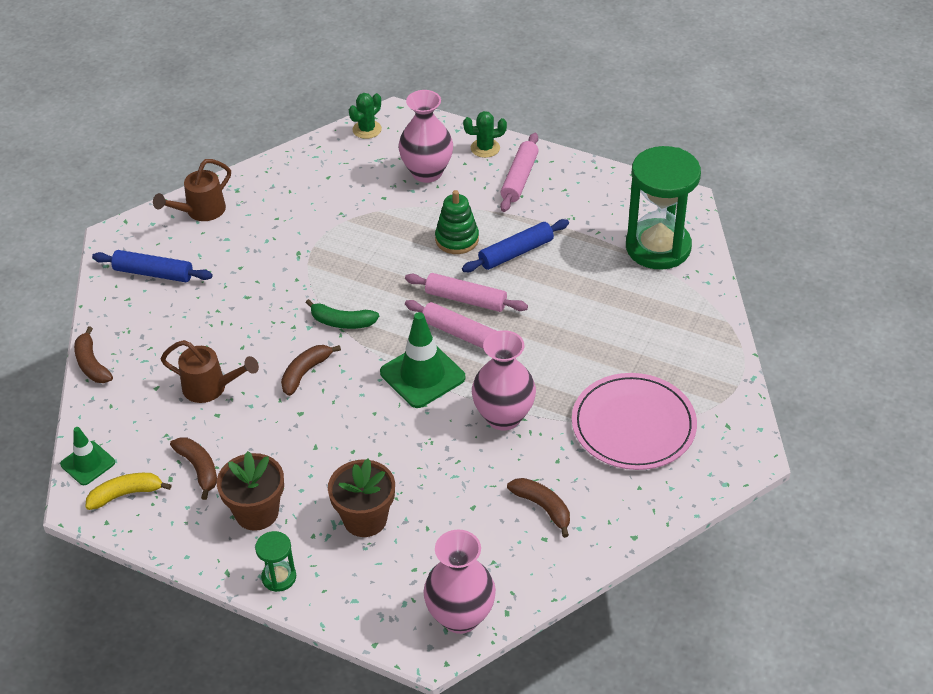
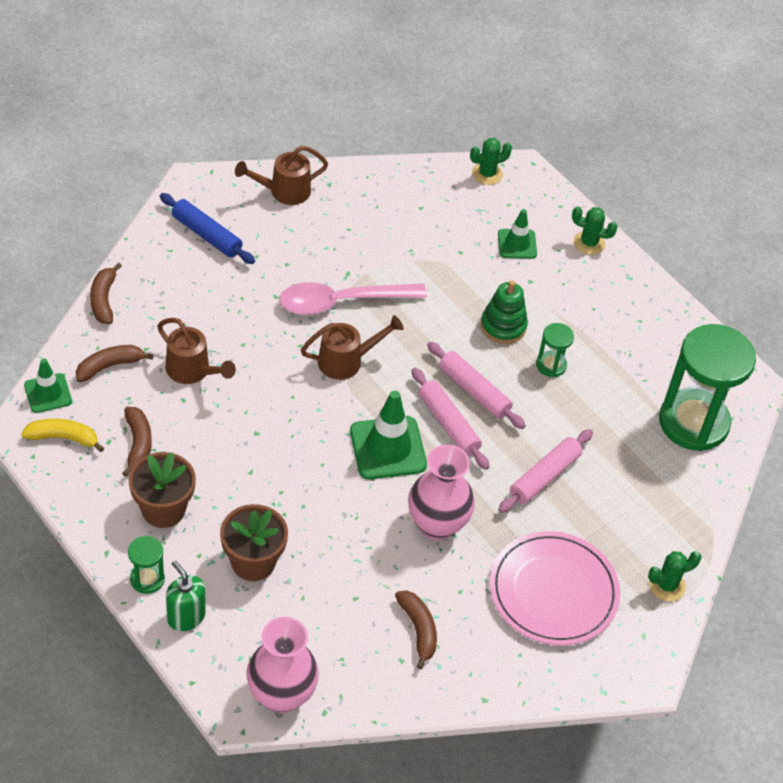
camera: 20 degrees right, 5 degrees up
brown banana [281,345,341,396] -> brown banana moved to [76,345,154,382]
green banana [306,299,379,329] -> brown watering can [301,315,404,380]
pink vase [398,90,453,183] -> green traffic cone [498,209,537,259]
blue rolling pin [462,219,569,272] -> green hourglass [536,323,574,377]
pink rolling pin [500,133,539,212] -> pink rolling pin moved to [498,429,593,513]
none -> green soap dispenser [166,561,206,631]
none -> pink spoon [279,282,427,315]
none -> green cactus [648,551,702,601]

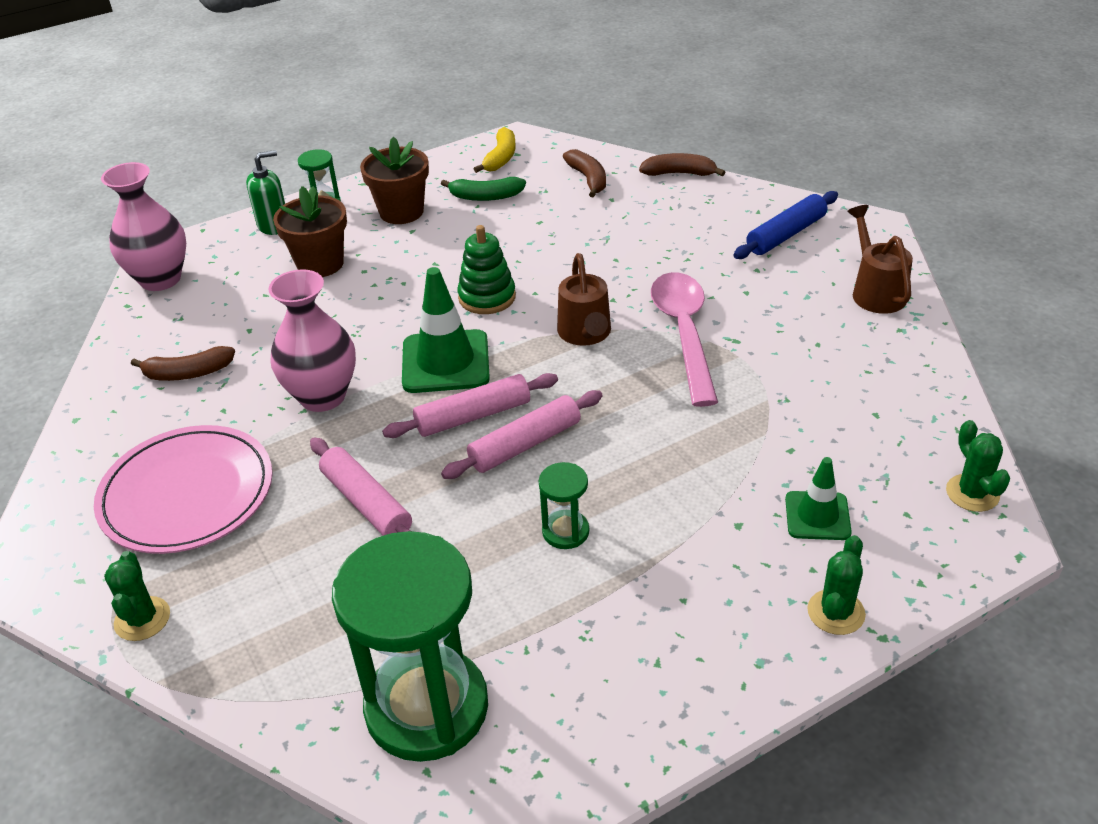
camera: 105 degrees right, 10 degrees down
green traffic cone [24,358,72,413] -> none
brown banana [122,407,152,476] -> green banana [441,177,526,201]
brown watering can [157,318,236,384] -> none
green stacking toy [481,280,528,344] -> green stacking toy moved to [457,225,516,314]

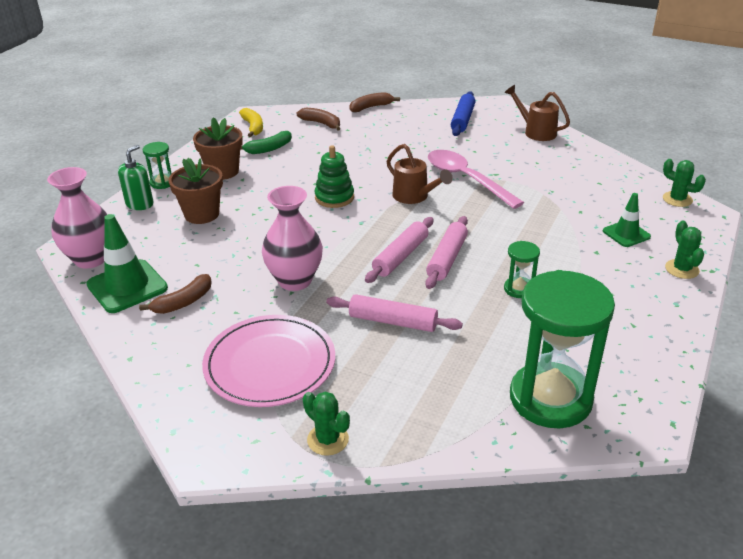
camera: 35 degrees left, 5 degrees down
green traffic cone [402,267,490,393] -> green traffic cone moved to [86,214,168,313]

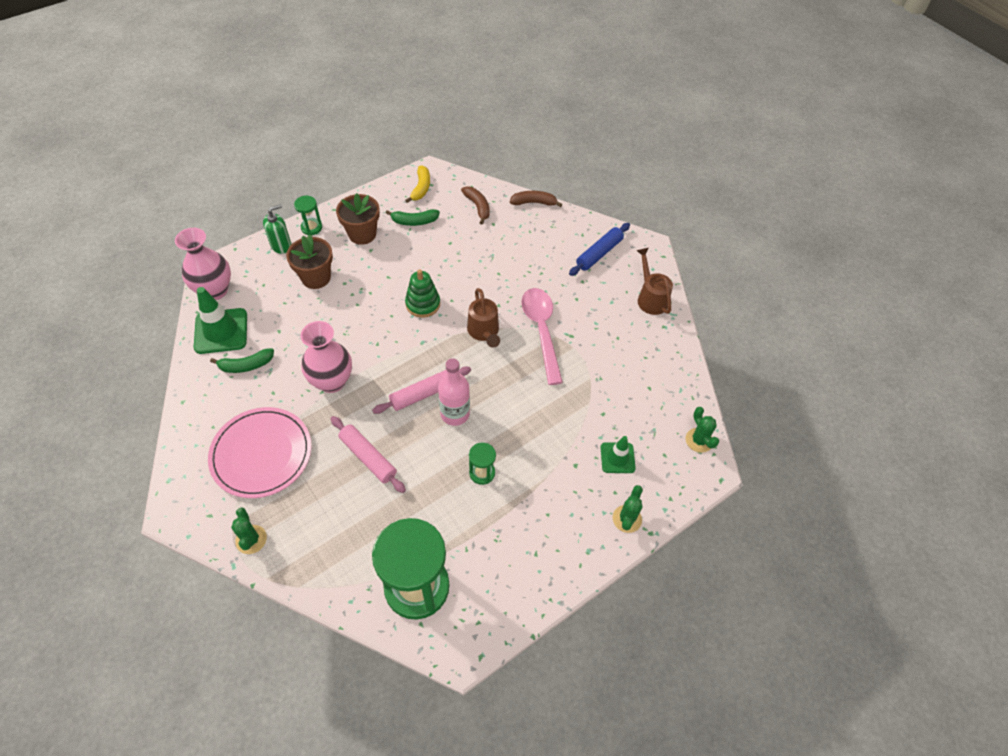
camera: 25 degrees right, 20 degrees up
brown banana [139,274,212,314] -> green banana [210,348,274,373]
pink rolling pin [425,216,468,289] -> pink bottle [438,358,470,426]

